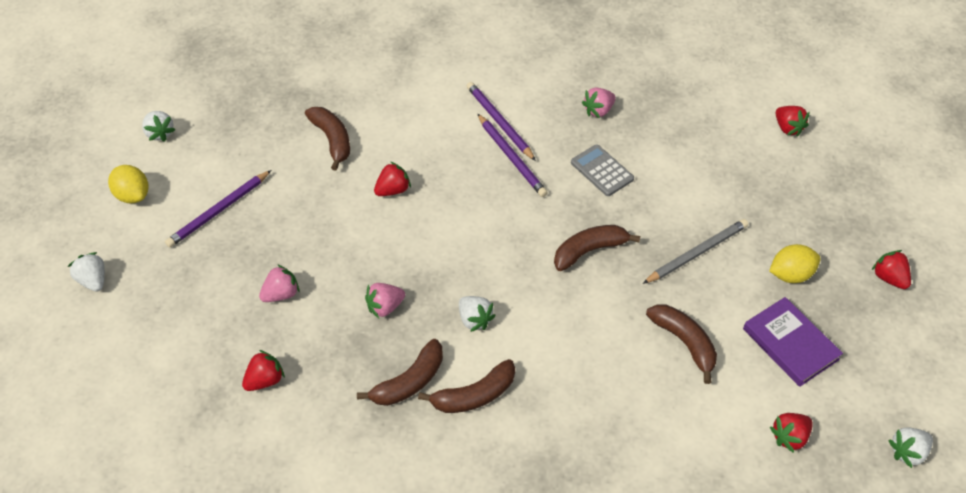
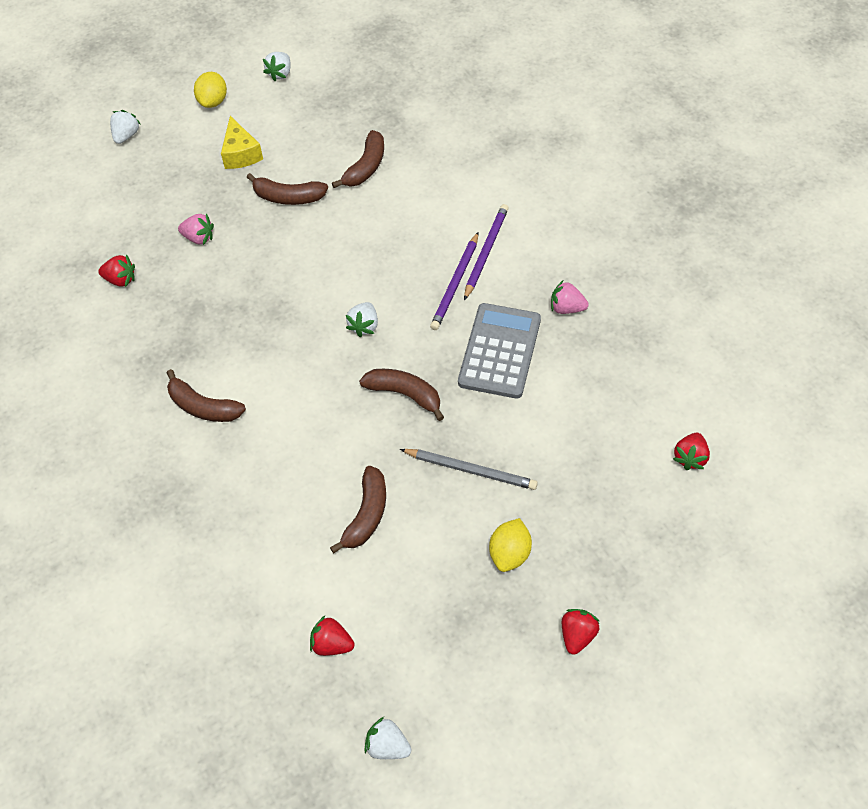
camera: 55 degrees right, 5 degrees up
purple pencil [165,170,271,248] -> yellow cheese [221,116,263,169]
brown banana [357,339,443,406] -> brown banana moved to [247,173,328,205]
pink strawberry [365,283,405,318] -> none
red strawberry [374,162,411,196] -> none
white strawberry [459,296,496,332] -> white strawberry moved to [346,302,378,337]
grey calculator [571,144,634,196] -> grey calculator [458,303,541,399], size x1.68
purple book [743,297,843,387] -> none
yellow lemon [769,244,821,283] -> yellow lemon turned 75 degrees clockwise [489,518,532,572]

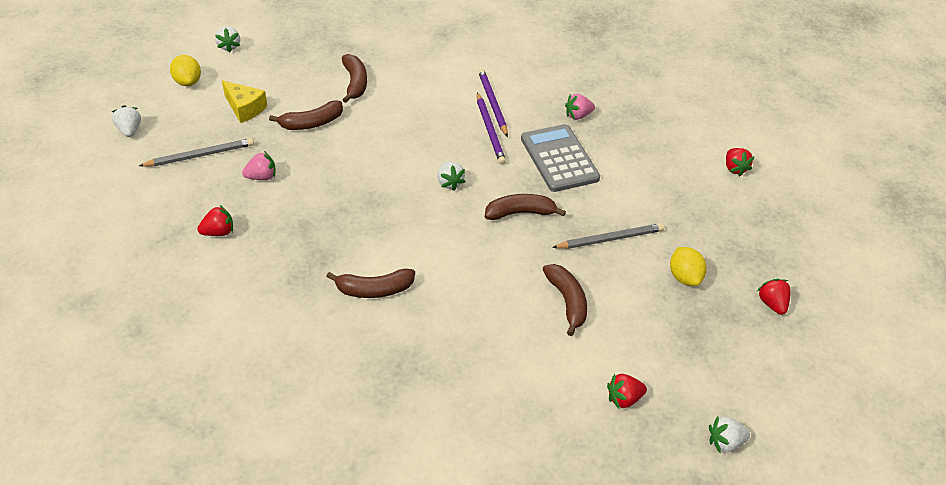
camera: 40 degrees left, 10 degrees down
none -> grey pencil [139,138,254,167]

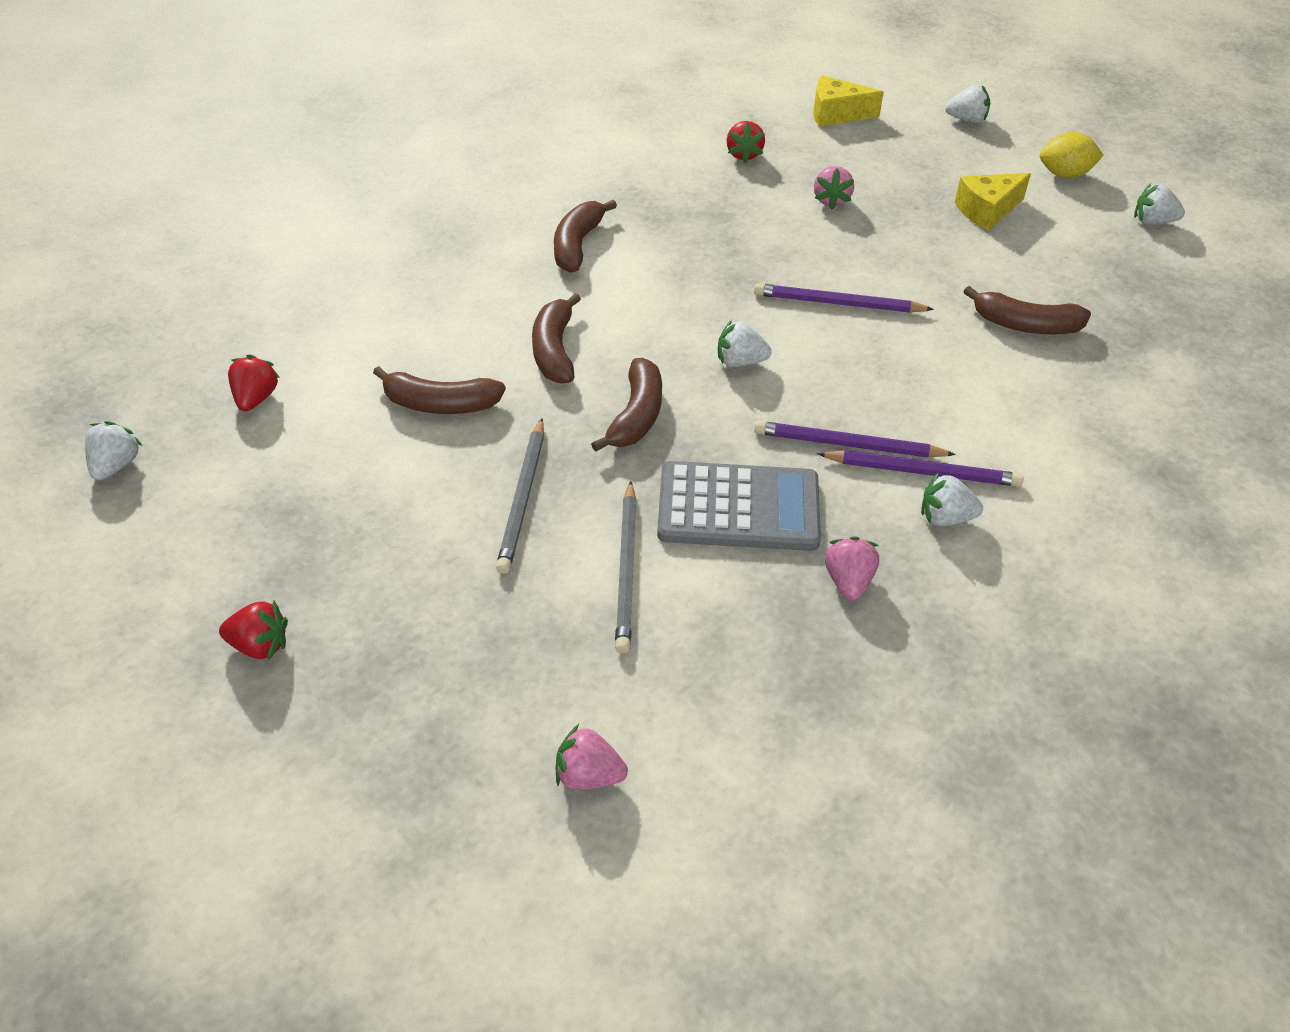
camera: 115 degrees right, 0 degrees up
grey pencil [139,138,254,167] -> grey pencil moved to [615,481,637,654]
brown banana [269,100,343,130] -> brown banana moved to [532,293,581,384]
yellow lemon [670,247,707,286] -> none
red strawberry [726,148,755,176] -> pink strawberry [556,724,628,790]
none -> purple pencil [754,283,934,313]
none -> yellow cheese [813,75,884,127]
none -> white strawberry [921,472,983,526]

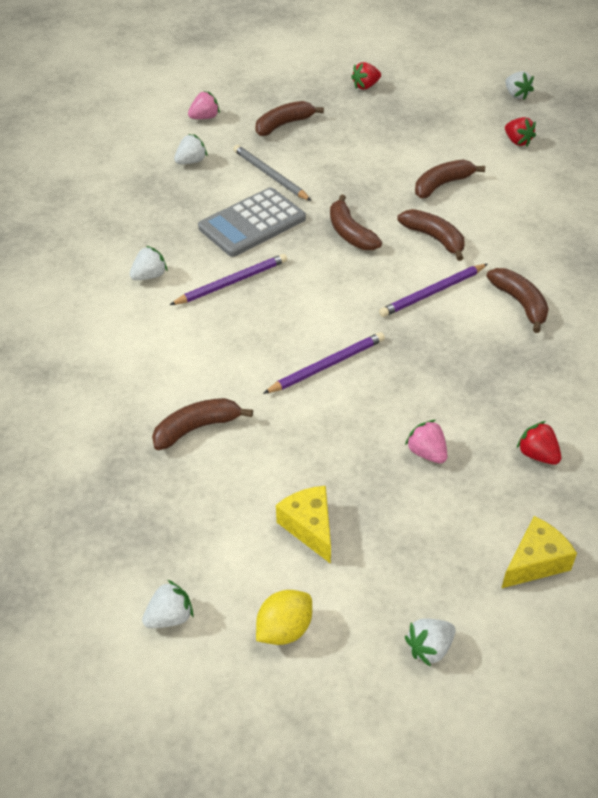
camera: 140 degrees right, 0 degrees up
grey pencil [496,418,544,574] -> none
white strawberry [718,320,772,367] -> white strawberry moved to [174,134,207,164]
purple pencil [817,450,1023,487] -> purple pencil moved to [379,264,488,317]
pink strawberry [825,536,879,601] -> none
yellow cheese [955,173,1031,231] -> yellow cheese turned 45 degrees counterclockwise [276,486,331,564]
none -> brown banana [255,101,324,136]

